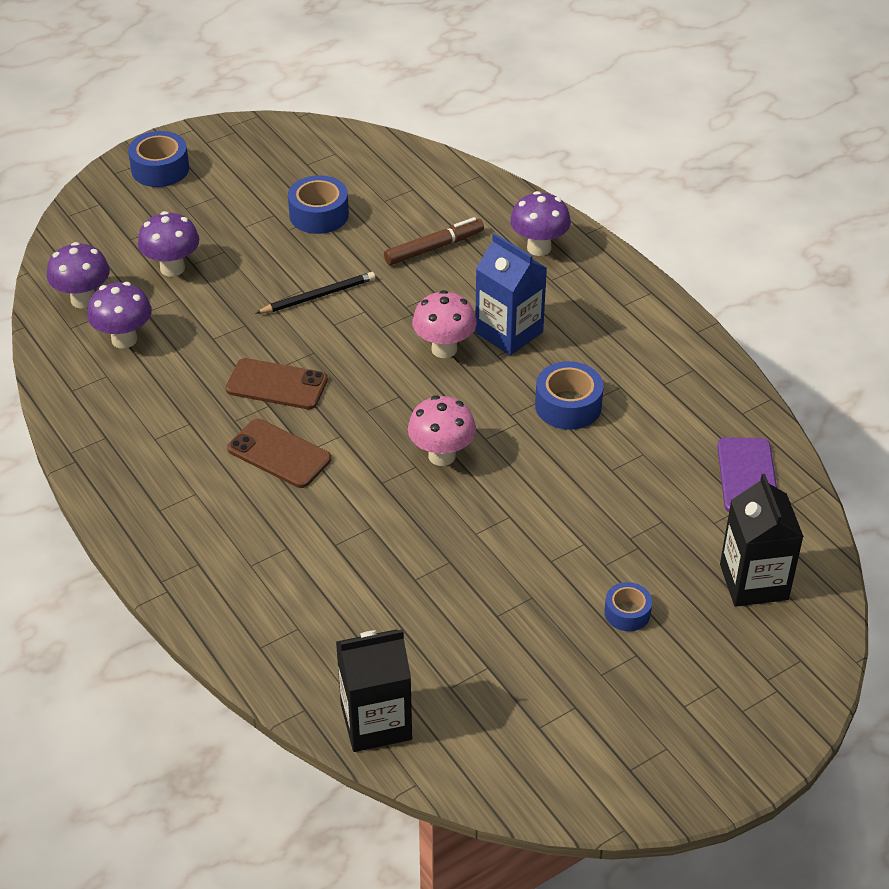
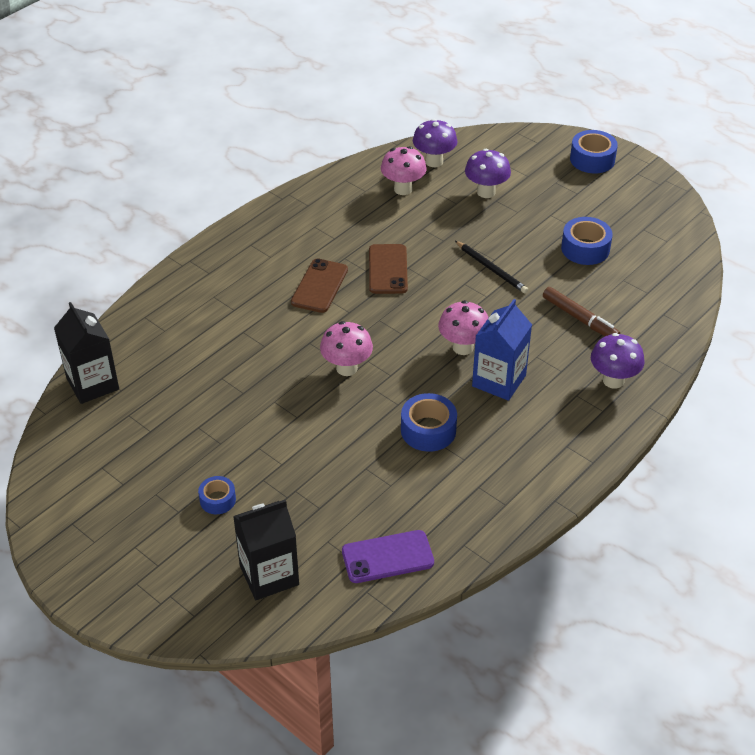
camera: 75 degrees right, 0 degrees up
purple mushroom [87,282,152,349] -> pink mushroom [381,146,427,195]

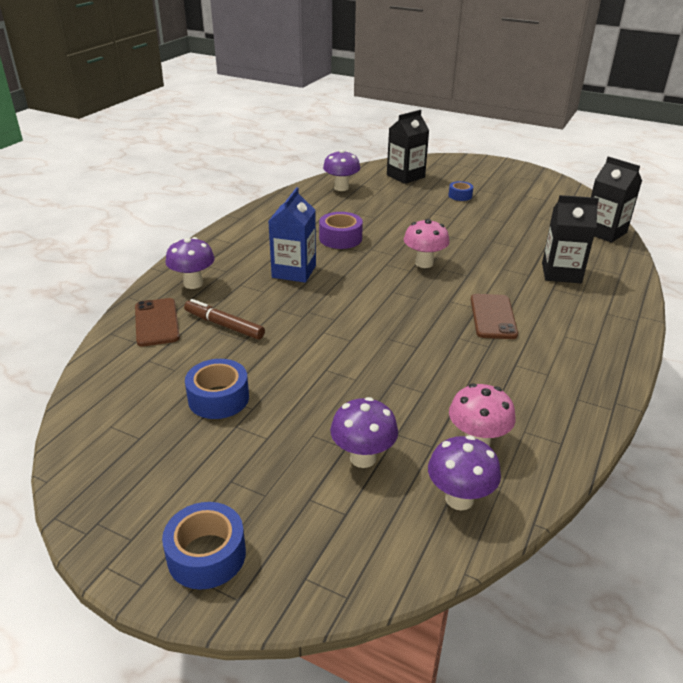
camera: 165 degrees right, 10 degrees down
purple phone [342,530,434,583] -> purple mushroom [323,149,360,191]
brown phone [369,244,408,294] -> brown phone moved to [135,298,180,347]
blue tape [401,393,457,452] -> purple tape [319,212,363,249]
pink mushroom [438,300,489,355] -> none
black pencil [455,241,528,293] -> none
none -> black carton [542,195,599,283]

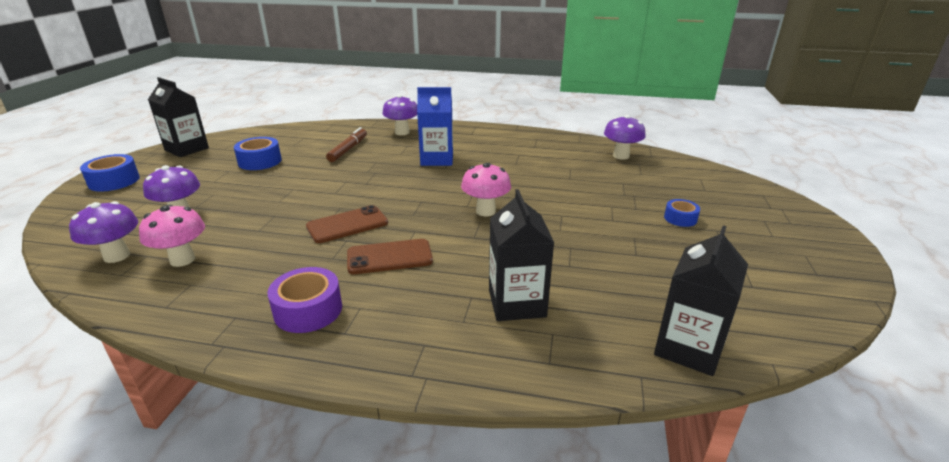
camera: 75 degrees right, 5 degrees down
brown phone [135,298,180,347] -> brown phone moved to [306,205,388,243]
purple tape [319,212,363,249] -> purple tape moved to [267,267,342,333]
black carton [387,110,429,184] -> black carton moved to [148,77,209,157]

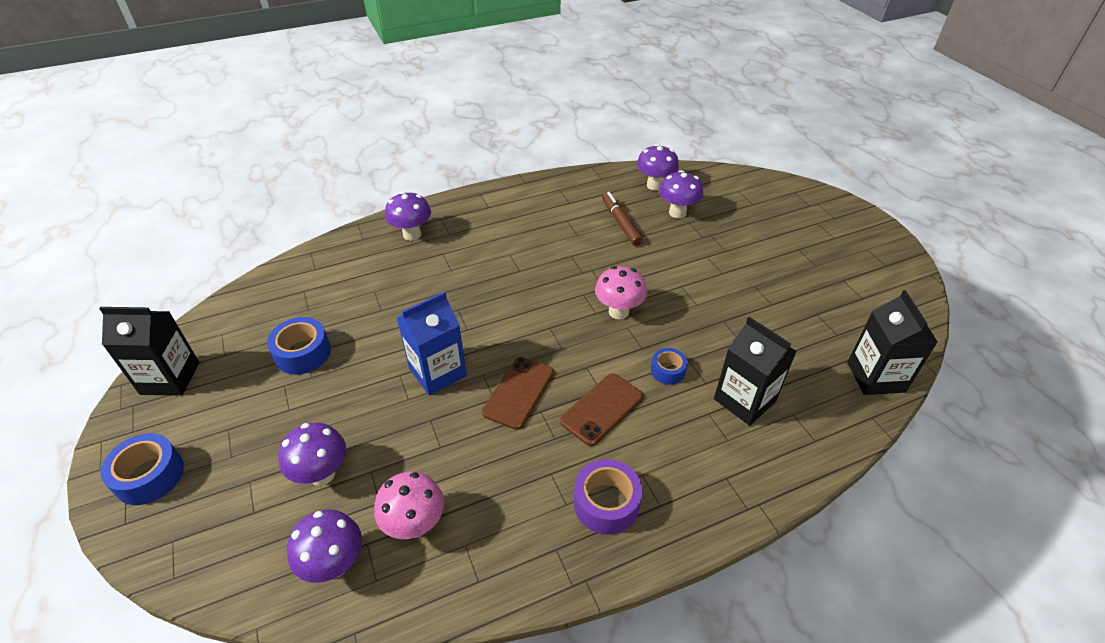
camera: 35 degrees left, 15 degrees up
brown marker [326,127,367,162] -> brown marker moved to [602,192,643,246]
blue carton [417,87,453,166] -> blue carton moved to [397,292,467,396]
blue tape [664,199,700,227] -> blue tape moved to [651,348,688,384]
none -> purple mushroom [659,170,704,218]

